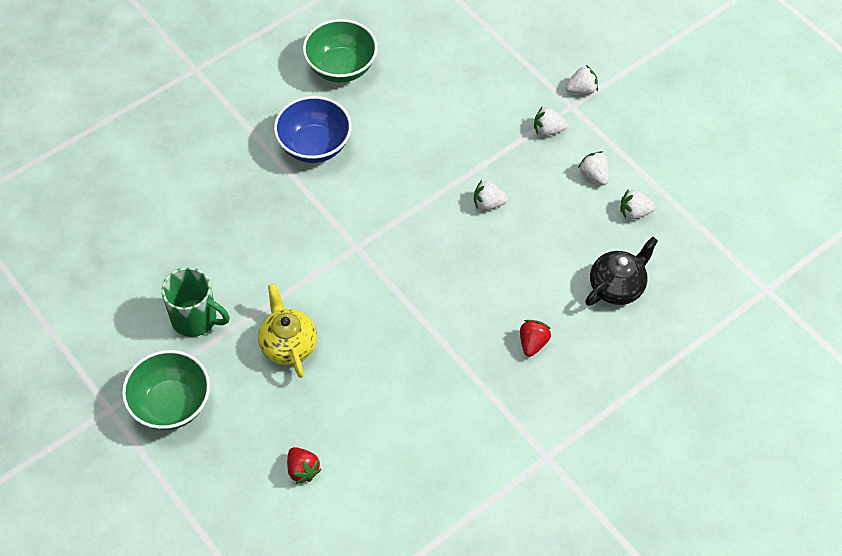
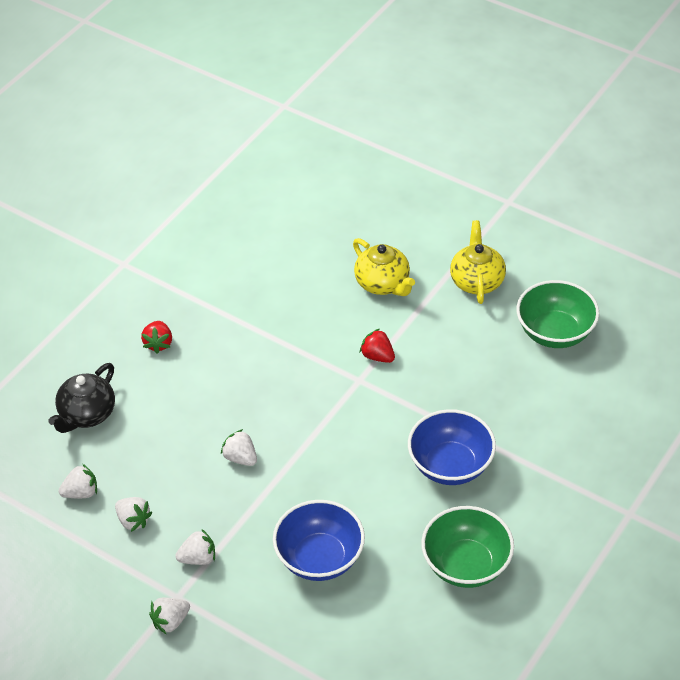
camera: 165 degrees right, 10 degrees down
green bowl [122,350,210,430] -> green bowl moved to [516,280,599,348]
green mug [161,267,230,337] -> yellow teapot [450,220,506,304]
red strawberry [287,447,322,484] -> red strawberry moved to [360,329,395,363]
white strawberry [474,180,508,211] -> white strawberry turned 120 degrees counterclockwise [221,429,257,466]
none -> blue bowl [273,500,365,581]

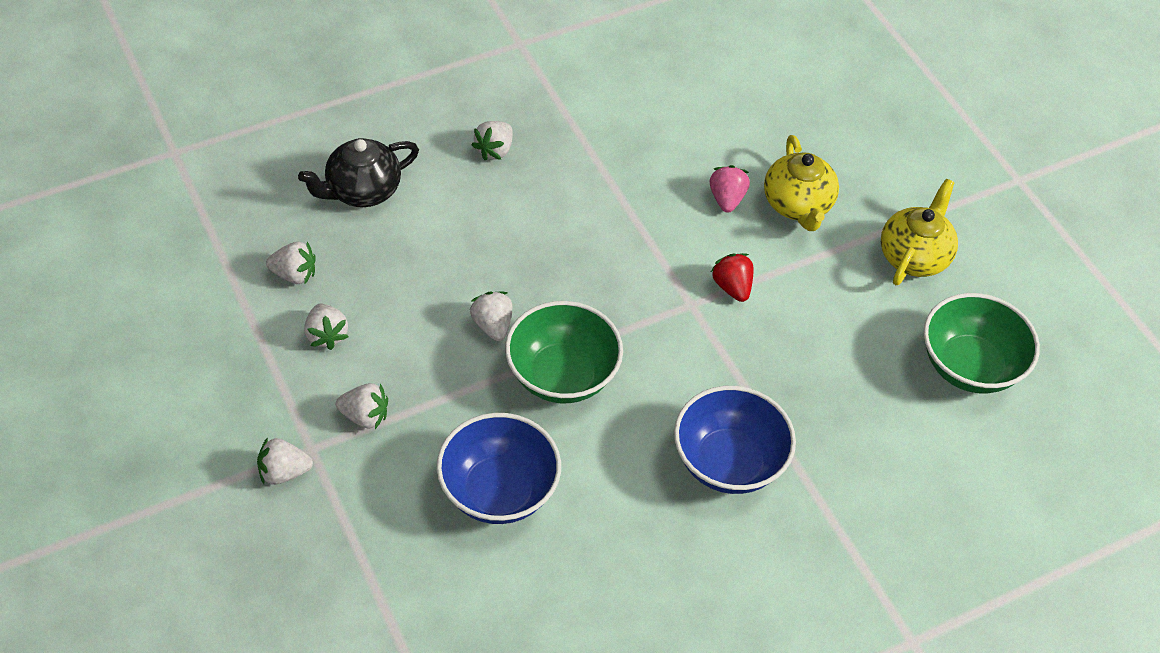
camera: 25 degrees right, 5 degrees up
red strawberry [141,321,172,354] -> white strawberry [472,121,513,160]
green bowl [421,506,514,588] -> green bowl moved to [505,301,623,404]
none -> pink strawberry [710,165,750,212]

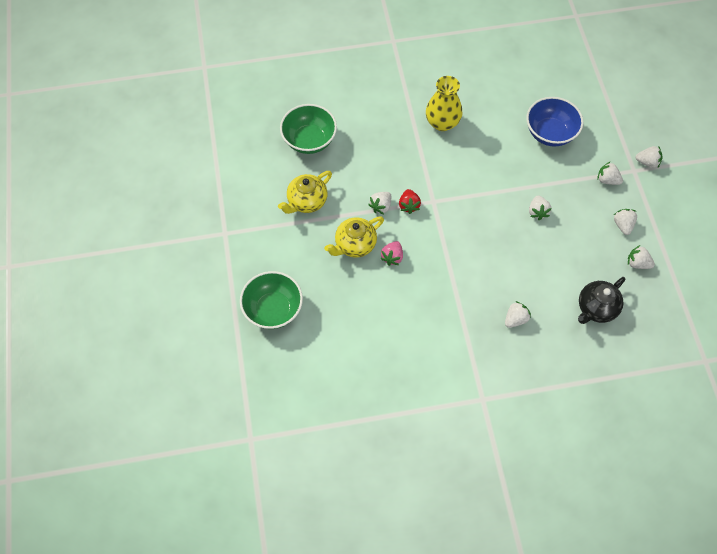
camera: 160 degrees left, 10 degrees up
black teapot [298,138,419,207] -> black teapot turned 150 degrees clockwise [578,277,625,324]
green bowl [505,301,623,404] -> green bowl moved to [240,271,303,329]
blue bowl [674,386,796,494] -> yellow vase [426,76,463,131]
yellow teapot [764,135,839,231] -> yellow teapot turned 135 degrees counterclockwise [324,216,384,258]
none -> white strawberry [368,192,391,214]

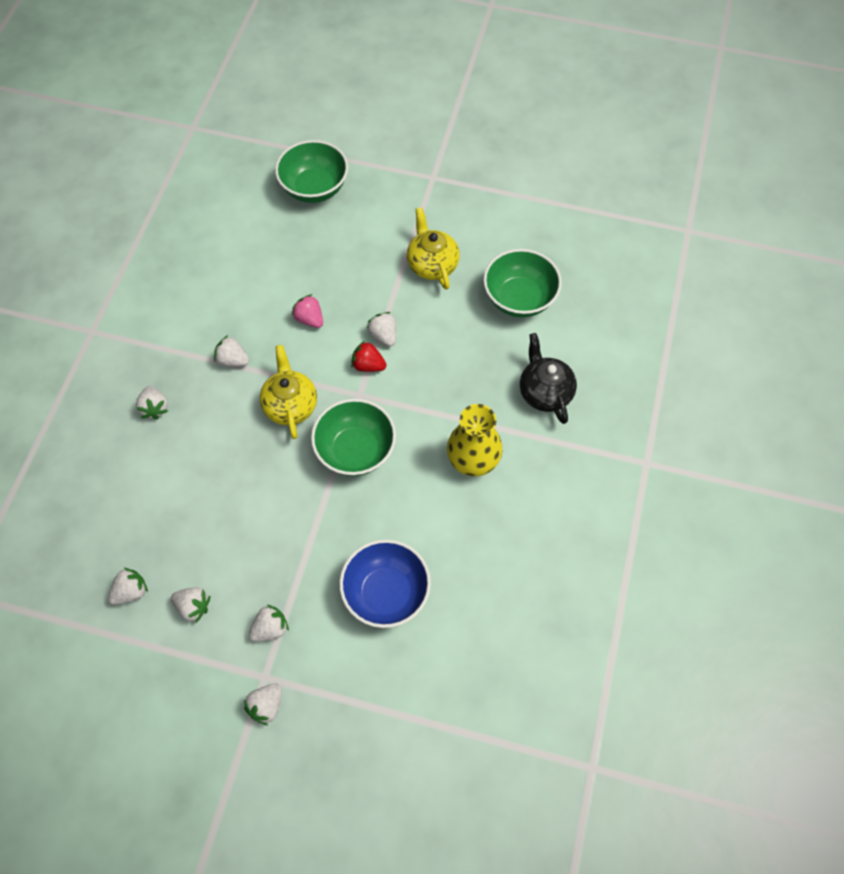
camera: 115 degrees right, 0 degrees up
yellow teapot [324,216,384,258] -> yellow teapot moved to [260,345,317,439]
white strawberry [529,196,552,220] -> white strawberry moved to [214,335,249,367]
black teapot [578,277,625,324] -> black teapot moved to [520,333,577,424]
none -> green bowl [311,399,396,476]

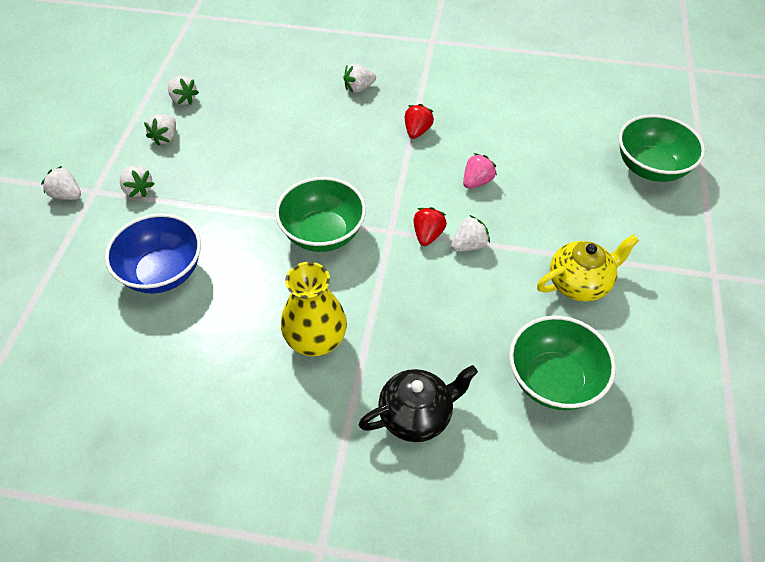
camera: 85 degrees right, 10 degrees down
white strawberry [214,335,249,367] -> red strawberry [405,104,434,139]
yellow teapot [260,345,317,439] -> none

